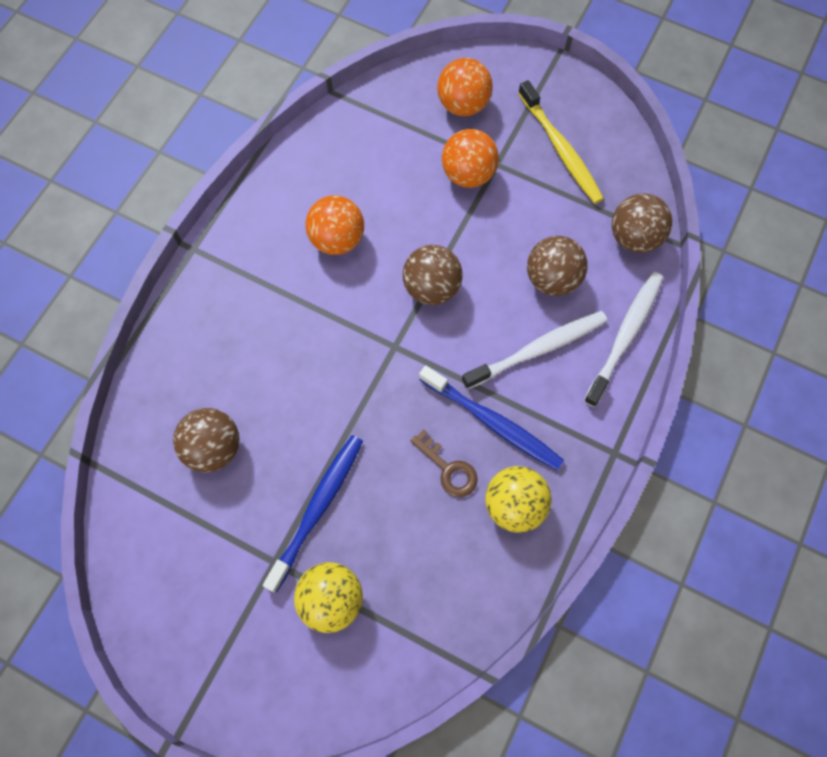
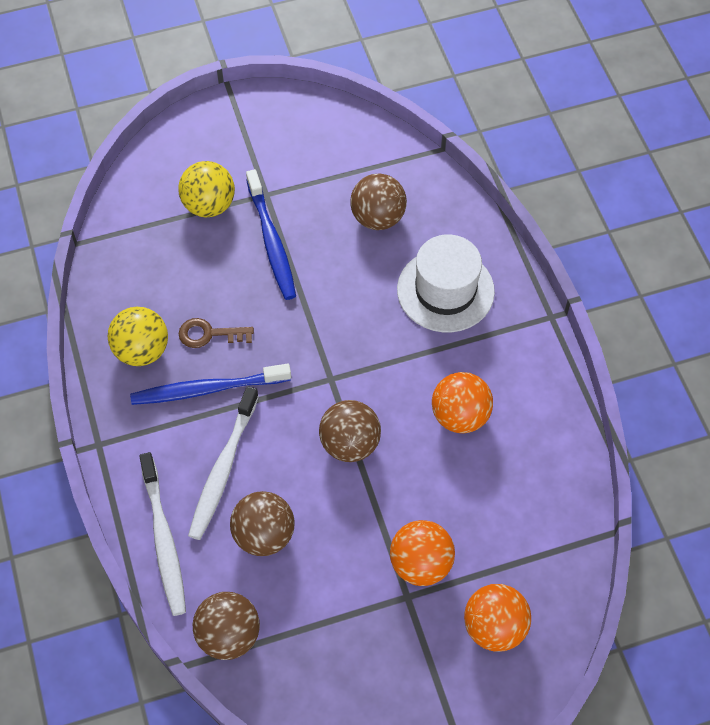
camera: 135 degrees right, 10 degrees down
yellow toothbrush [518,80,604,204] -> none
none -> white hat [397,234,495,332]

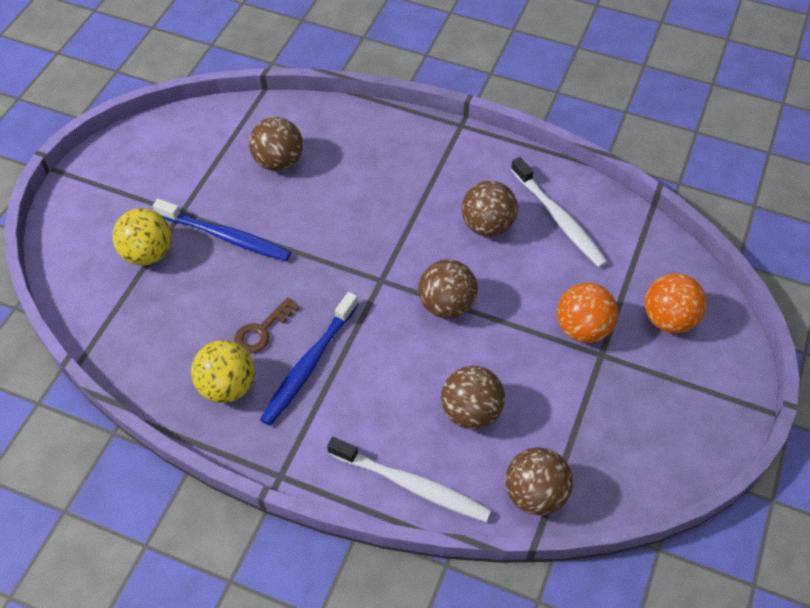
camera: 50 degrees left, 5 degrees down
white toothbrush [188,386,259,540] -> white toothbrush moved to [511,157,608,268]
white hat [397,234,495,332] -> none
orange ball [432,372,493,433] -> brown ball [462,181,518,237]

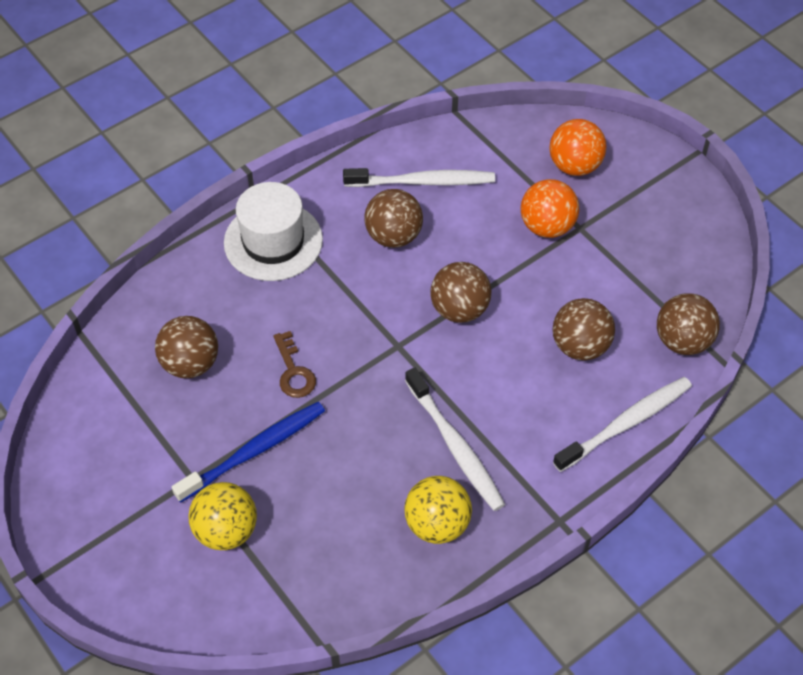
camera: 60 degrees left, 0 degrees up
brown key [234,297,299,354] -> brown key moved to [273,331,316,398]
blue toothbrush [260,292,359,426] -> white toothbrush [405,368,505,511]
none -> white hat [224,182,323,281]

